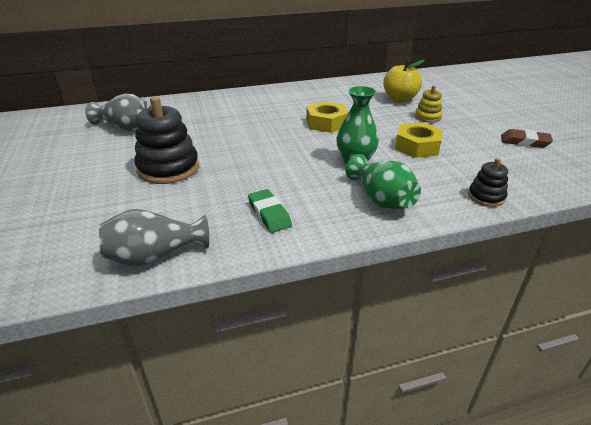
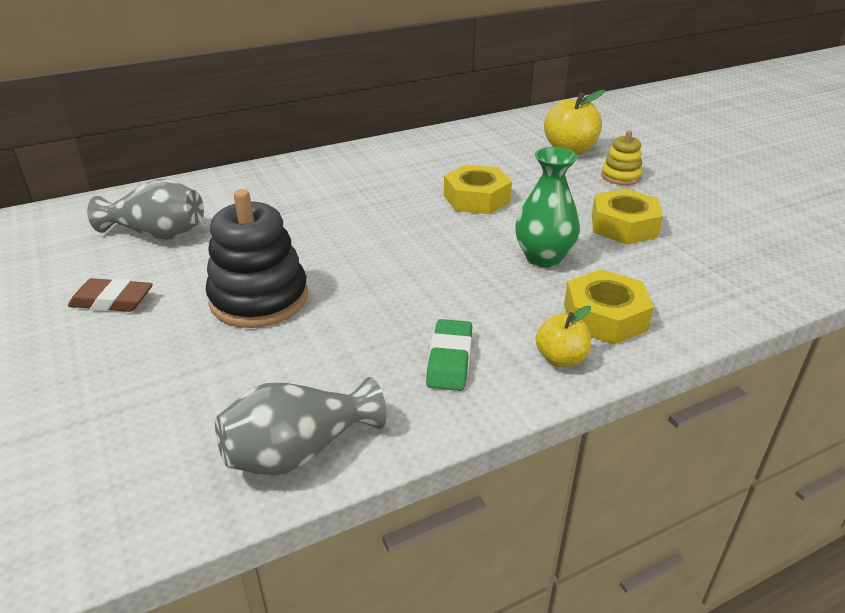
camera: 10 degrees left, 0 degrees up
green eraser [248,189,292,233] -> green eraser turned 45 degrees clockwise [426,319,472,391]
green vase [345,154,421,210] -> yellow nut [564,269,654,345]
black stacking toy [468,158,508,207] -> none
brown eraser [501,129,553,148] -> brown eraser moved to [68,278,153,312]
none -> yellow apple [535,306,591,367]

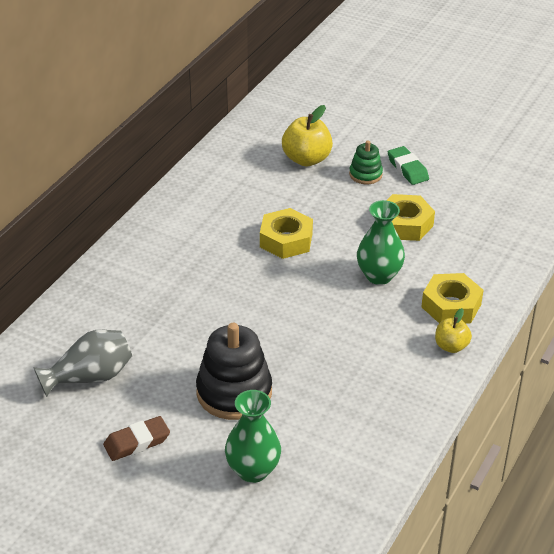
camera: 35 degrees left, 5 degrees up
grey vase [215,377,387,476] -> none
green eraser [426,319,472,391] -> green eraser moved to [388,146,429,185]
yellow stacking toy [601,130,643,185] -> green stacking toy [349,140,383,184]
none -> green vase [225,390,281,483]

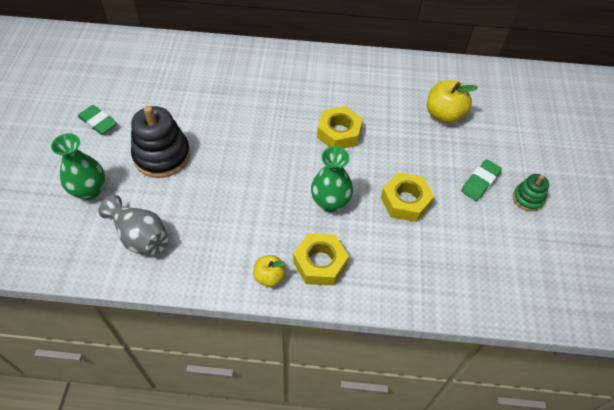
camera: 65 degrees right, 15 degrees up
grey vase [33,330,132,397] -> grey vase moved to [99,195,168,255]
brown eraser [103,416,170,461] -> green eraser [78,105,117,135]
green stacking toy [349,140,383,184] -> green stacking toy moved to [513,174,549,212]

